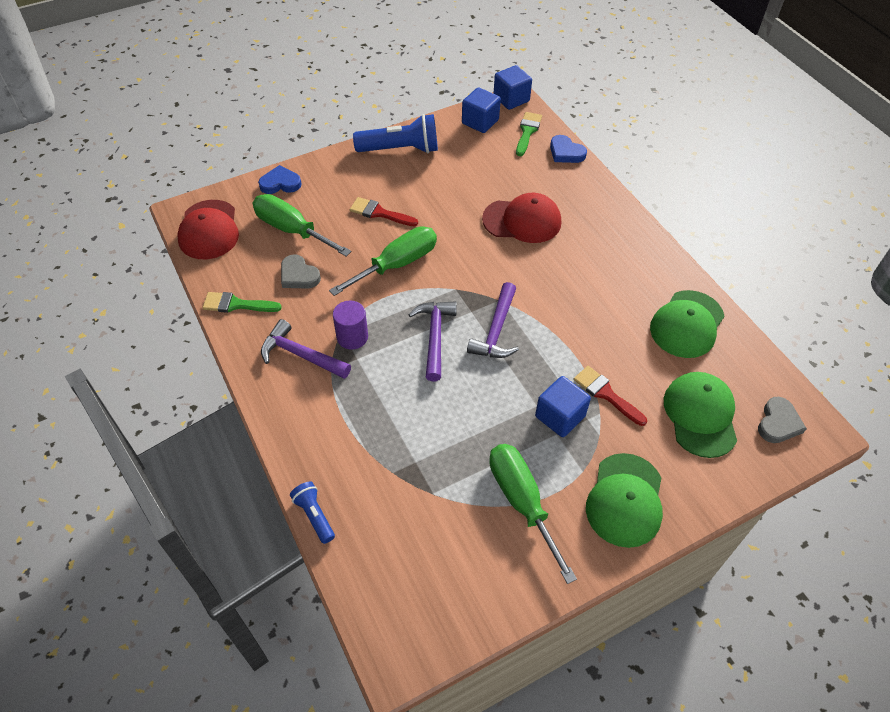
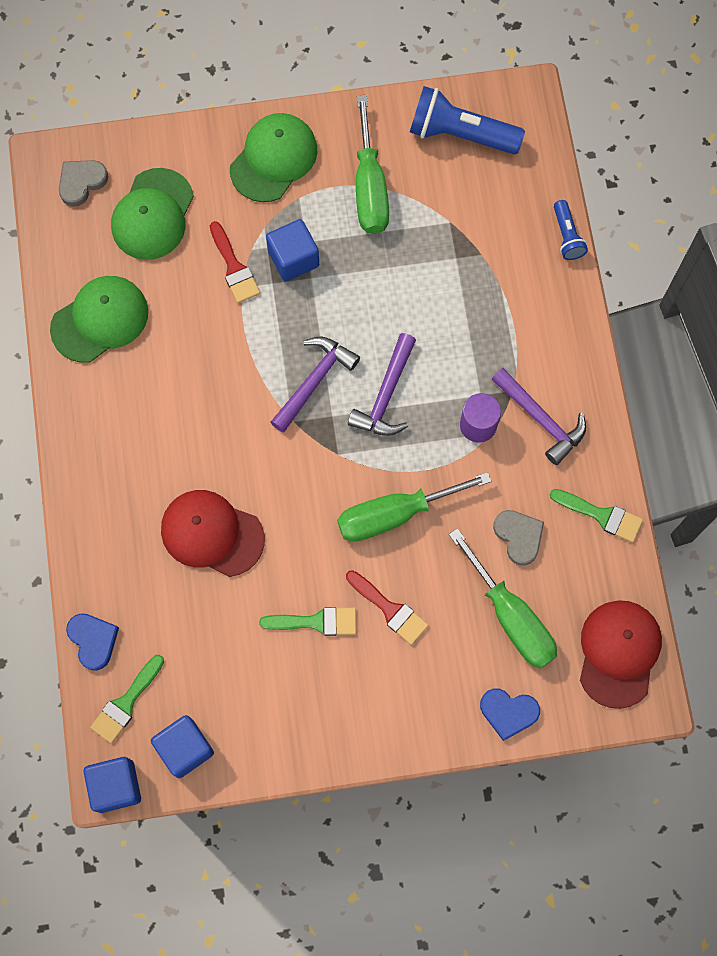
camera: 160 degrees left, 20 degrees up
blue flashlight [353,114,438,153] -> blue flashlight moved to [410,86,525,154]
none -> green brush [259,607,356,636]

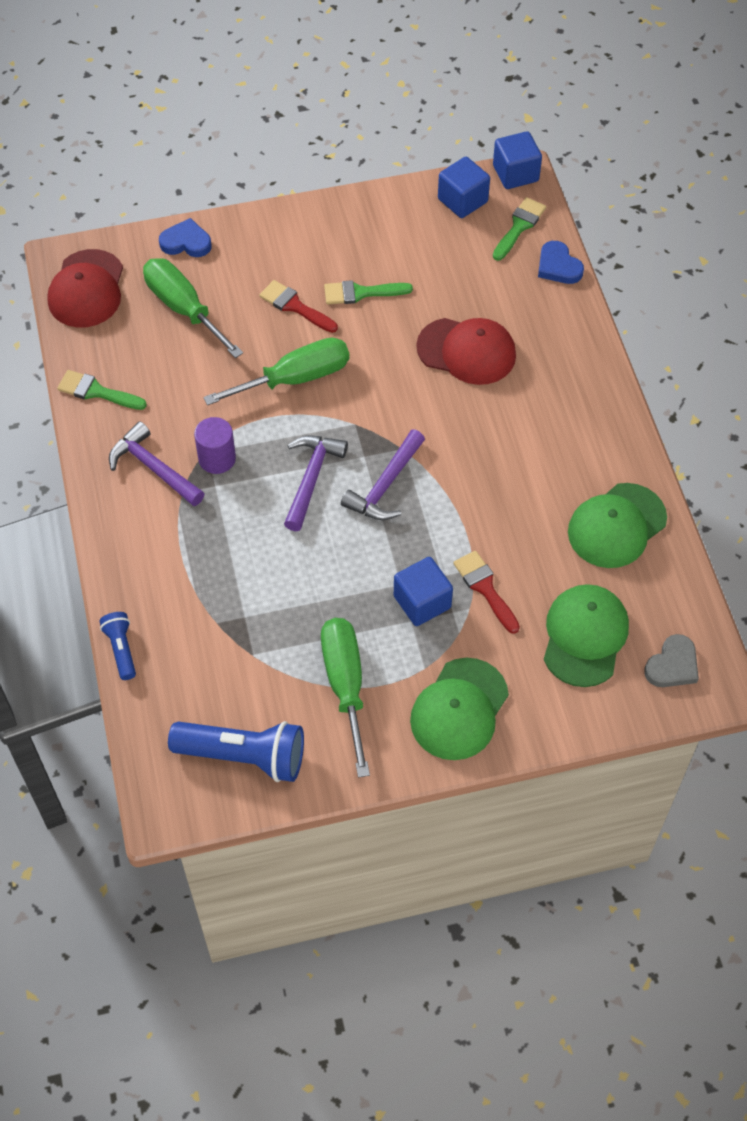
camera: 175 degrees right, 15 degrees down
grey heart [493,510,544,566] -> none

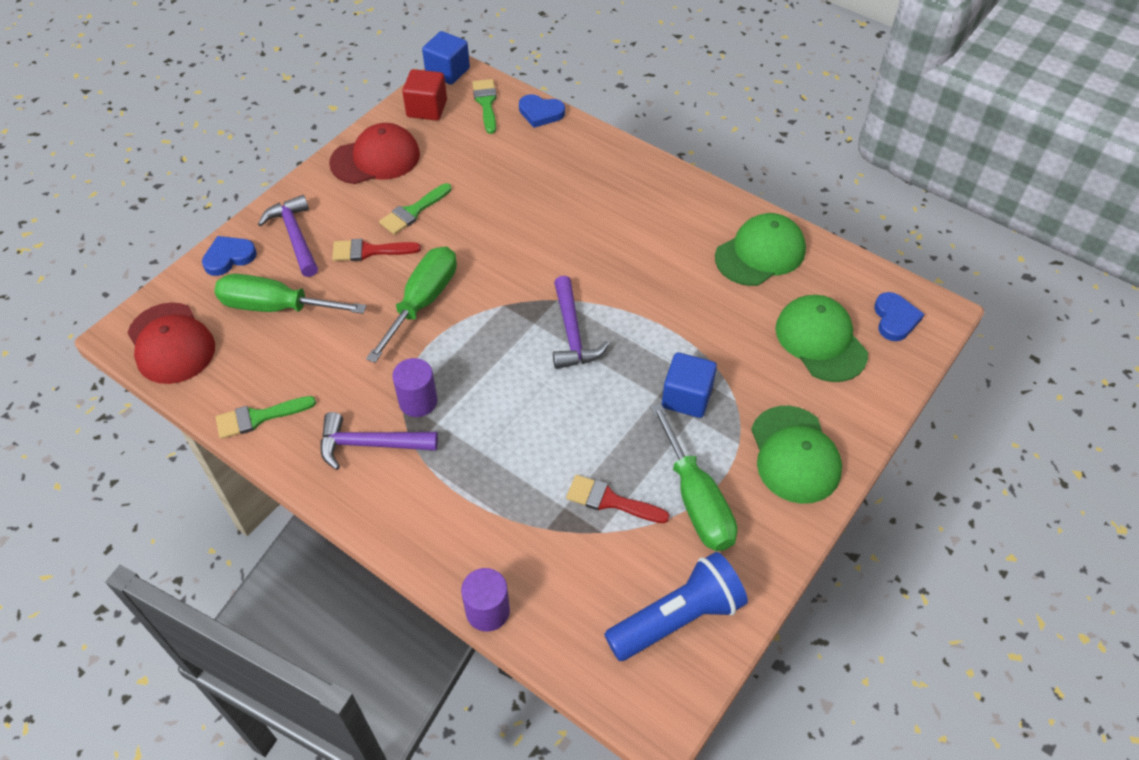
camera: 40 degrees left, 5 degrees down
blue flashlight [99,612,136,680] -> purple cylinder [461,568,510,632]
purple hammer [284,435,348,531] -> purple hammer moved to [258,195,318,277]
green screwdriver [321,618,370,778] -> green screwdriver turned 150 degrees counterclockwise [650,403,737,551]
red cap [416,318,516,385] -> red cap moved to [329,123,420,184]
blue cube [438,157,490,218] -> red cube [402,69,447,121]
red brush [453,551,520,634] -> red brush moved to [566,475,670,523]
green cap [568,483,667,568] -> green cap turned 135 degrees counterclockwise [715,213,806,286]
grey heart [644,634,699,687] -> blue heart [874,292,924,341]

